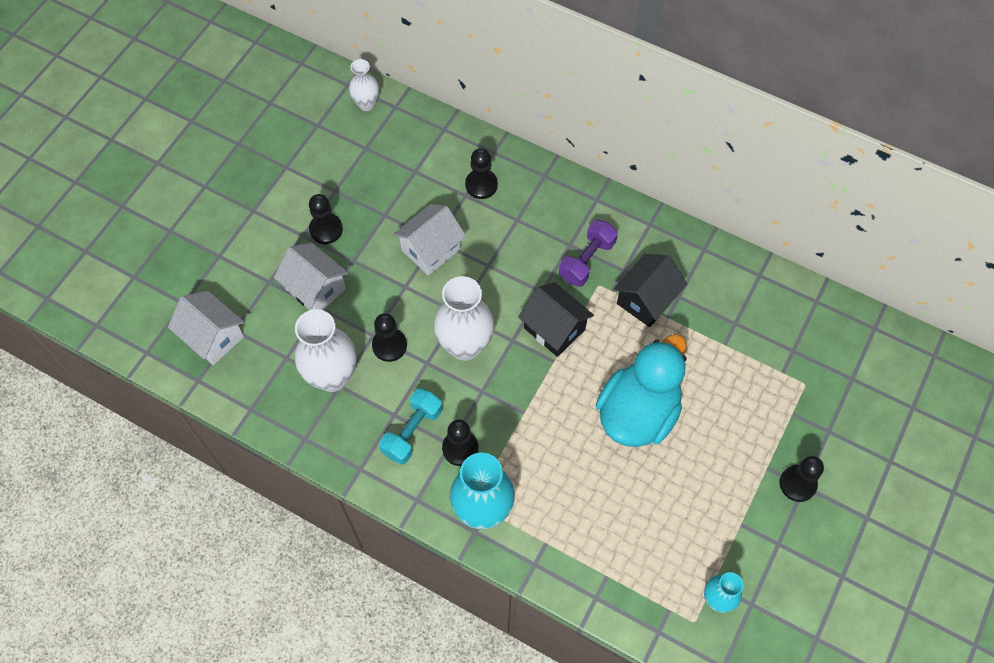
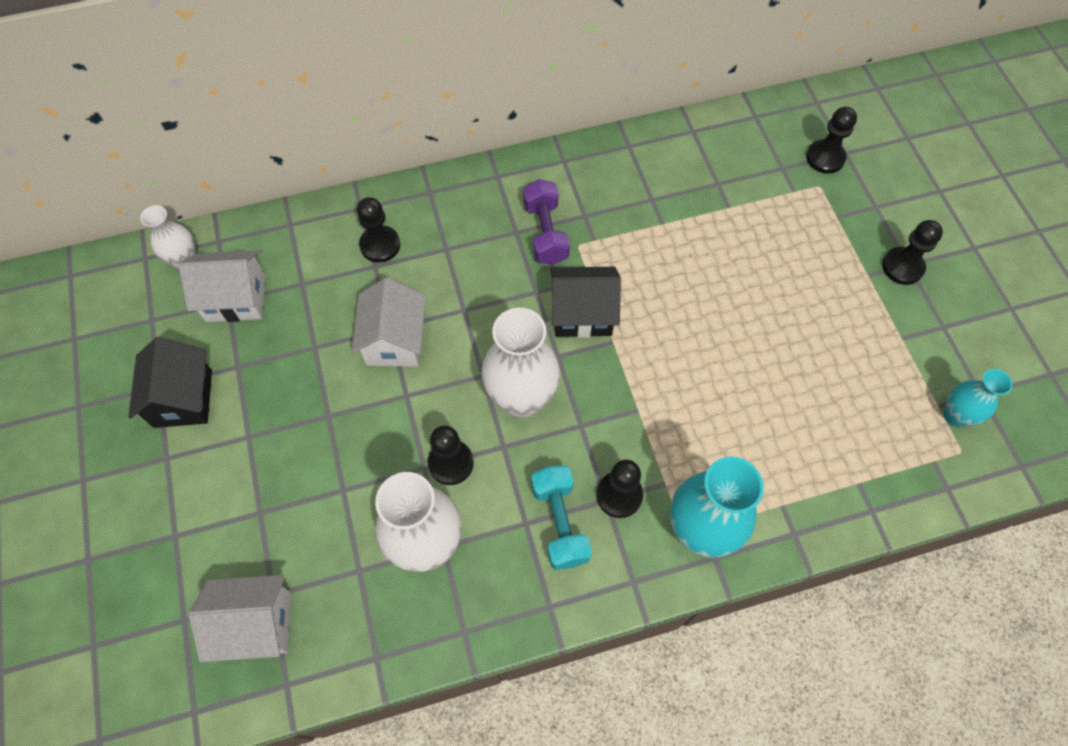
camera: 45 degrees left, 0 degrees up
white house [274,243,348,310] -> white house moved to [179,250,266,322]
black pawn [309,194,343,244] -> black pawn moved to [806,107,857,174]
turquoise duck [596,334,687,447] -> none
black house [613,254,687,327] -> black house moved to [128,337,212,428]

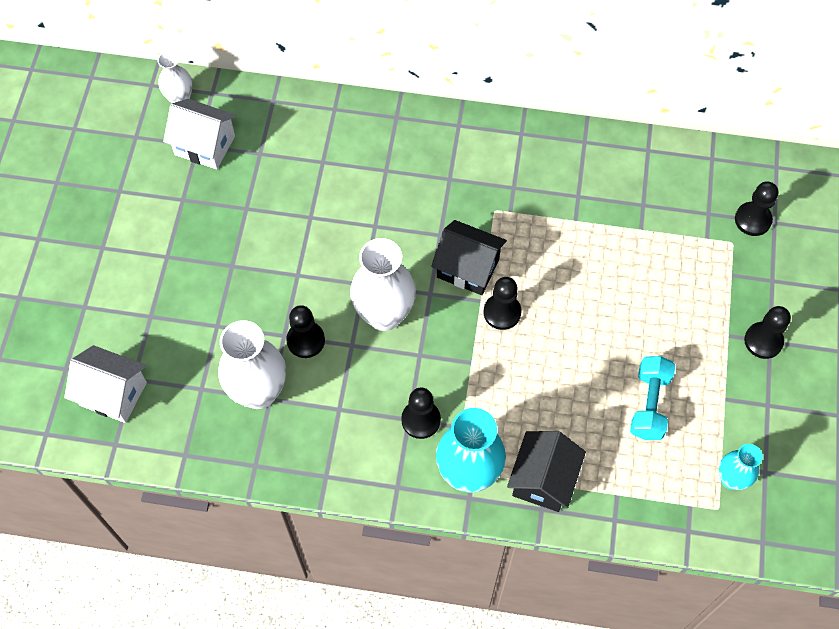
camera: 25 degrees right, 0 degrees up
black house [128,337,212,428] -> black house moved to [507,431,586,512]
white house [351,277,426,367] -> none
black pawn [357,197,400,263] -> black pawn moved to [484,277,521,330]
purple dumbbell [523,179,570,265] -> none
turquoise dumbbell [531,466,592,570] -> turquoise dumbbell moved to [630,356,675,440]

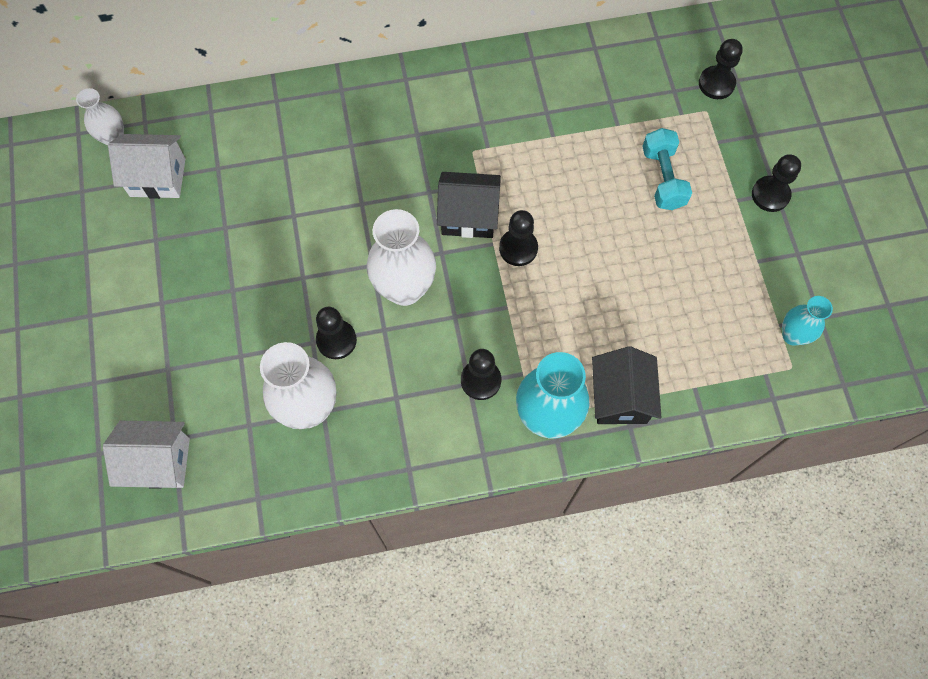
camera: 20 degrees left, 5 degrees up
turquoise dumbbell [630,356,675,440] -> turquoise dumbbell moved to [642,128,692,210]

